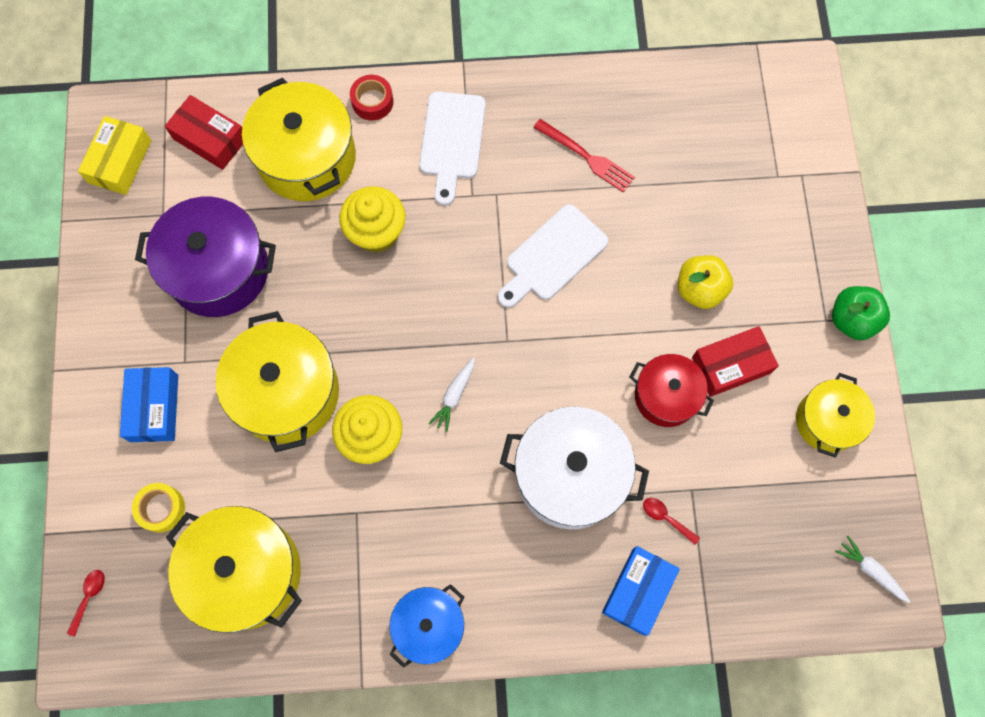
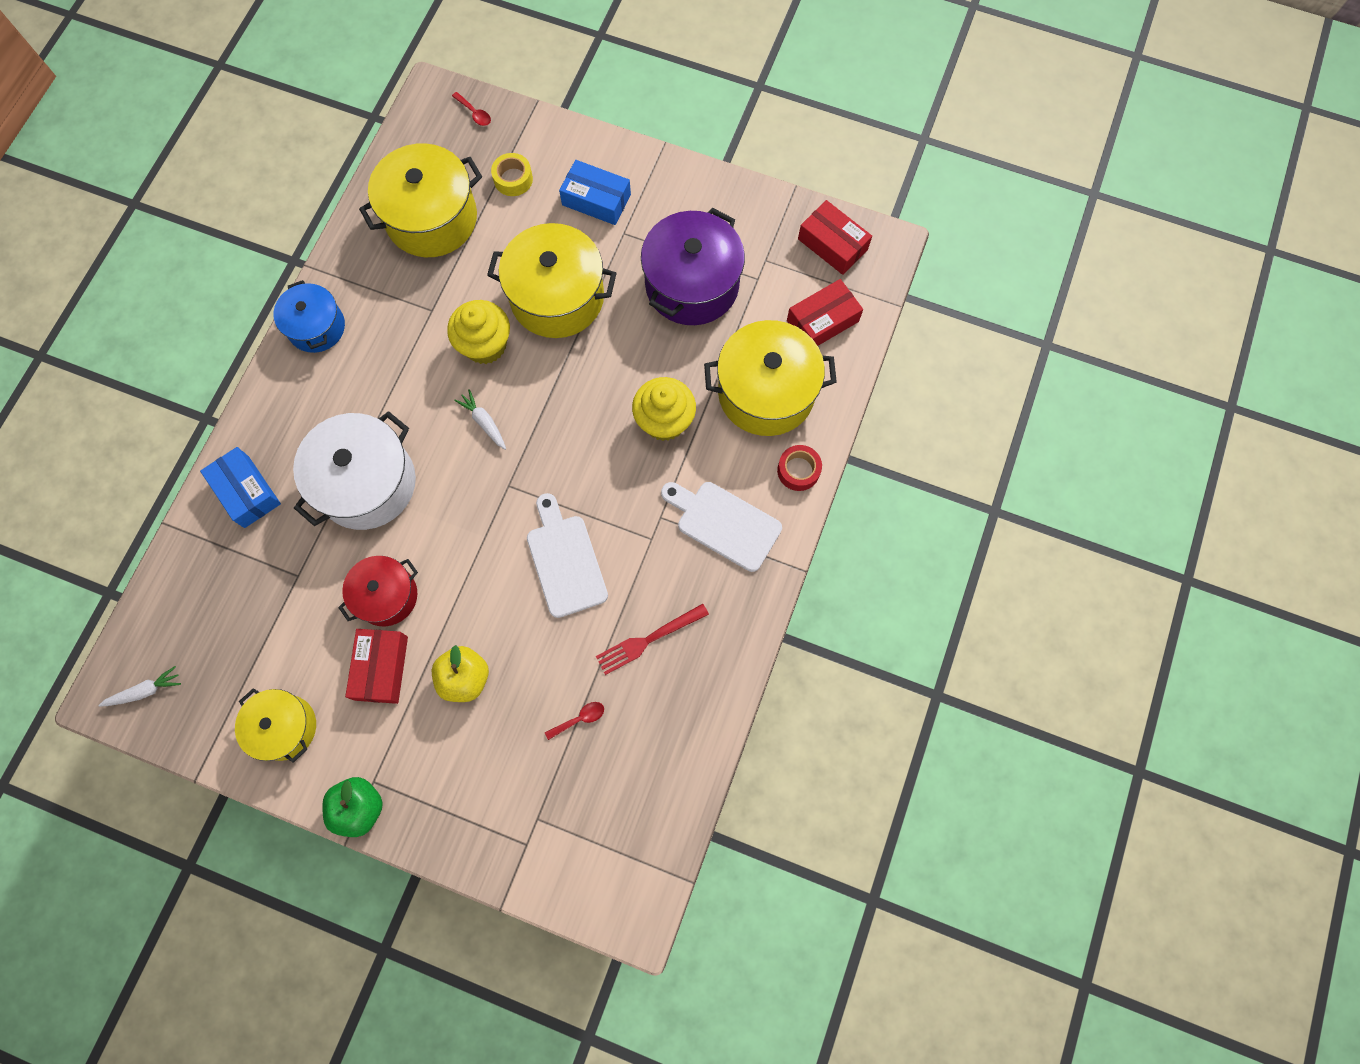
camera: 115 degrees right, 0 degrees up
yellow box [78,116,152,195] -> red box [798,200,872,275]
red spoon [643,498,700,545] -> red spoon moved to [545,702,604,740]

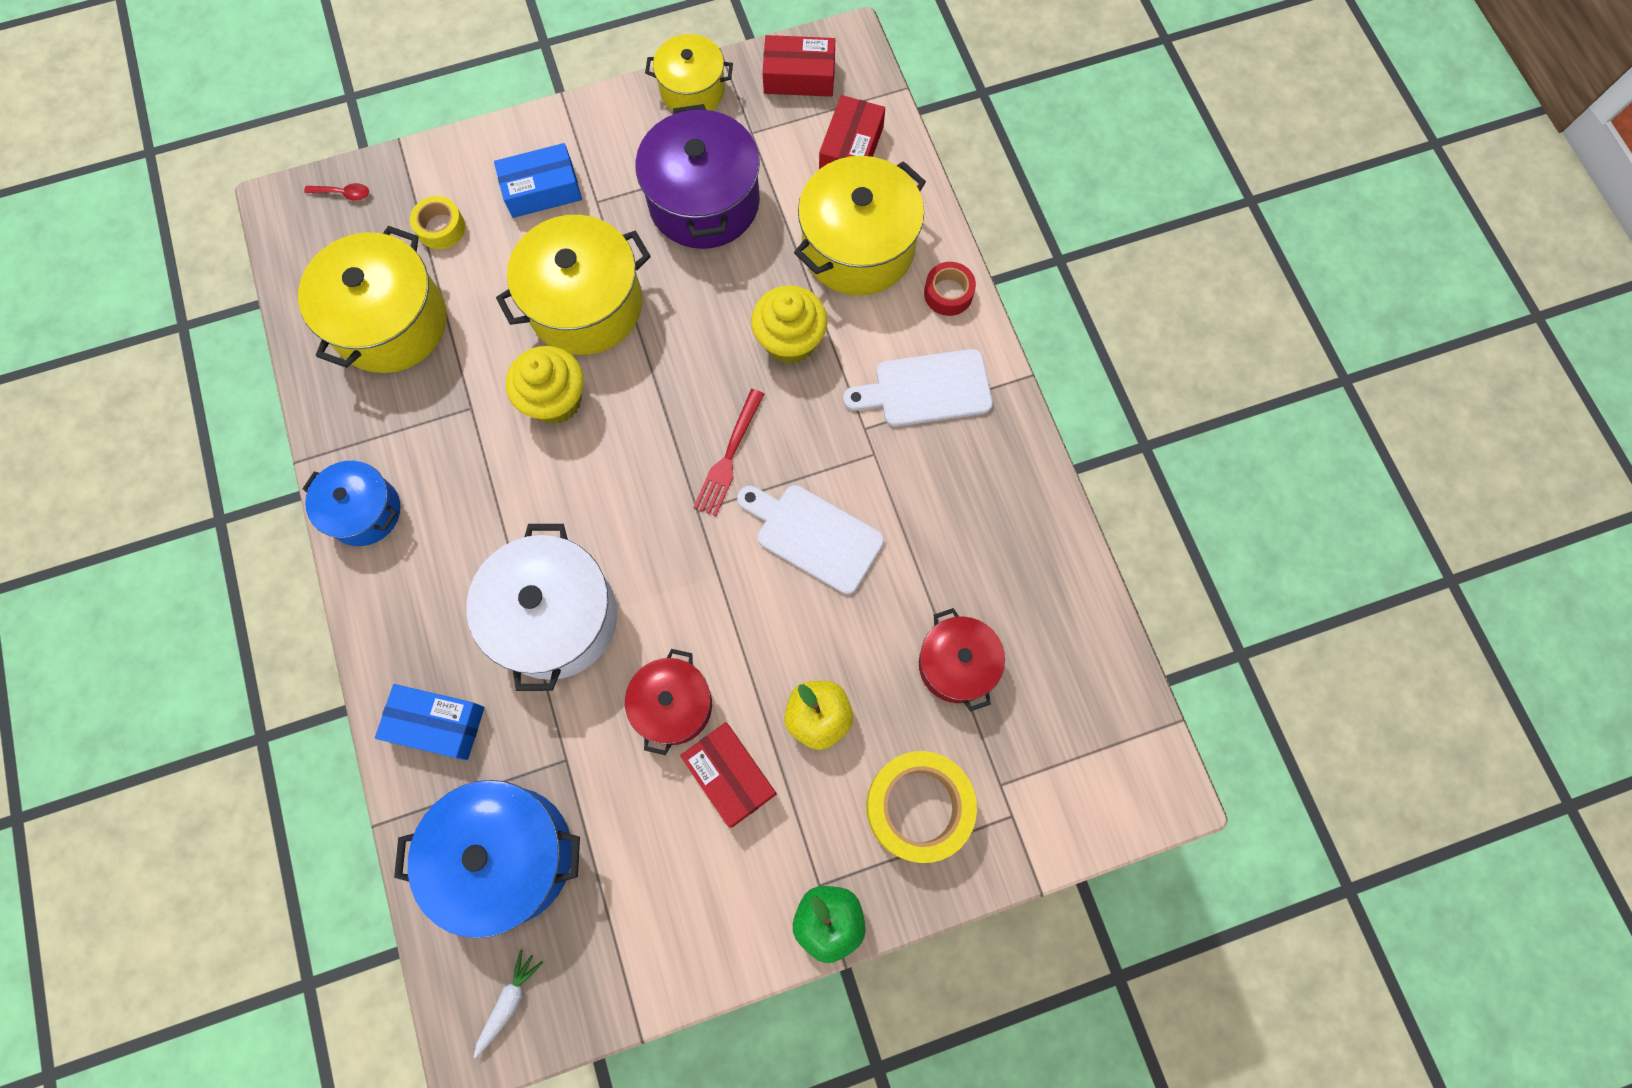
camera: 40 degrees left, 0 degrees up
yellow pot [235,688,316,763] -> yellow pot moved to [645,34,733,111]
white carrot [454,389,506,450] -> none
red spoon [545,702,604,740] -> red pot [919,608,1005,712]
red fork [596,604,709,675] -> red fork moved to [693,389,764,516]
none -> blue pot [394,780,580,938]
none -> yellow tape [866,751,977,863]

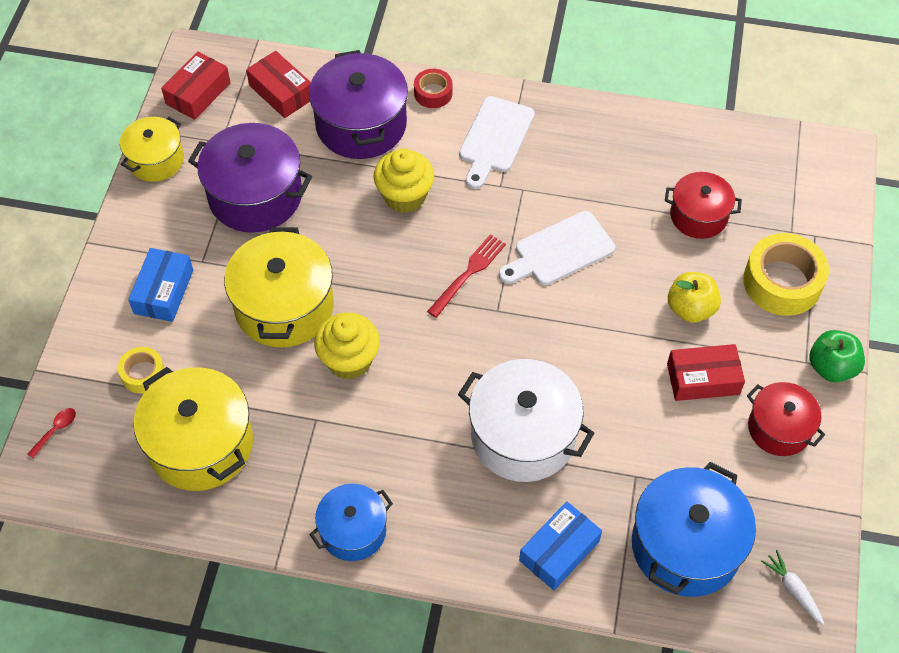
camera: 60 degrees left, 15 degrees down
red pot [625,649,712,755] -> red pot moved to [747,382,825,456]
red fork [693,389,764,516] -> red fork turned 105 degrees counterclockwise [427,234,506,318]
yellow pot [794,156,926,296] -> purple pot [309,50,408,159]

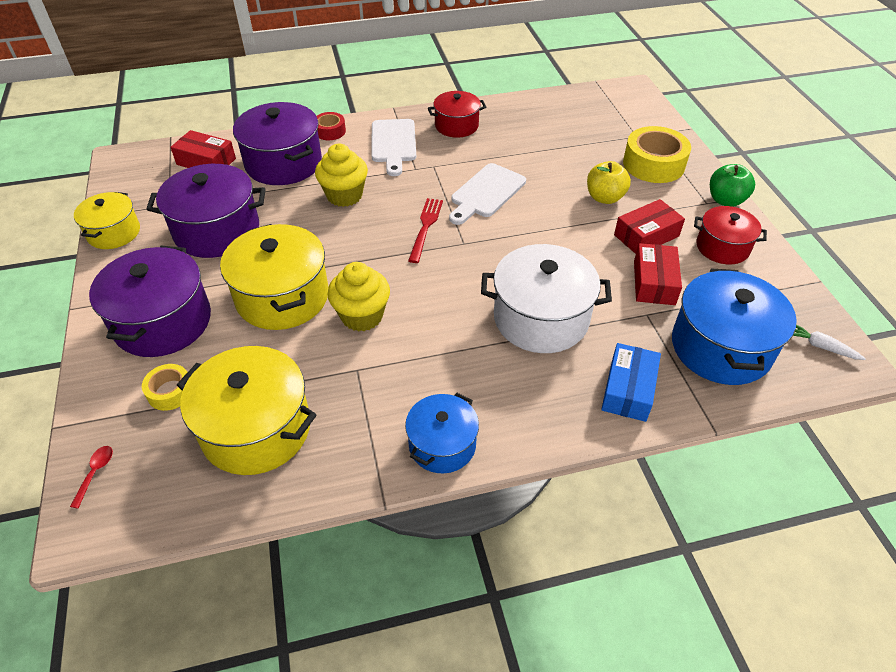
camera: 25 degrees left, 10 degrees down
blue box [128,248,193,322] -> purple pot [89,246,211,357]
red box [161,51,231,120] -> red box moved to [634,243,682,305]
red pot [665,172,742,239] -> red pot moved to [428,91,486,138]

